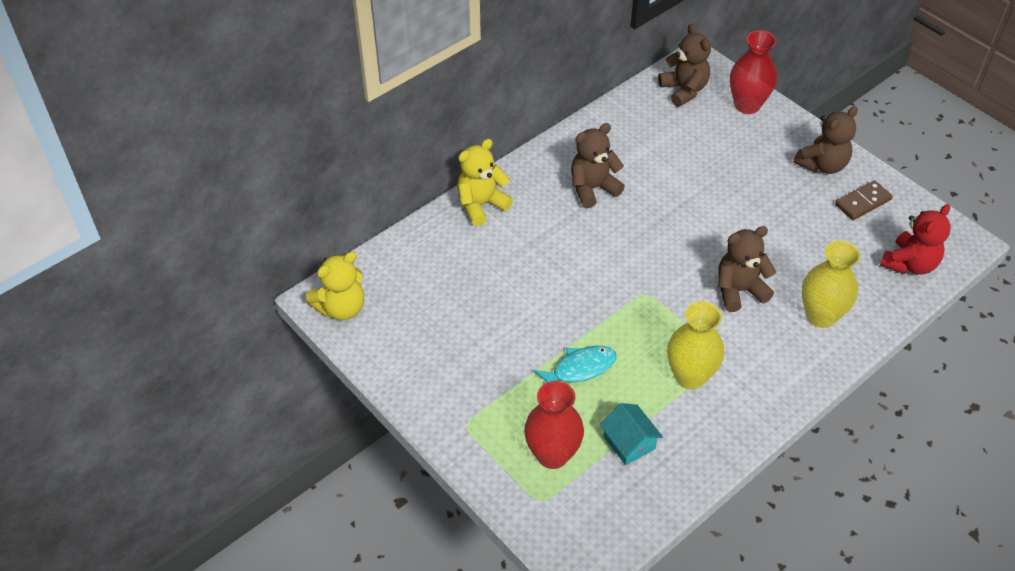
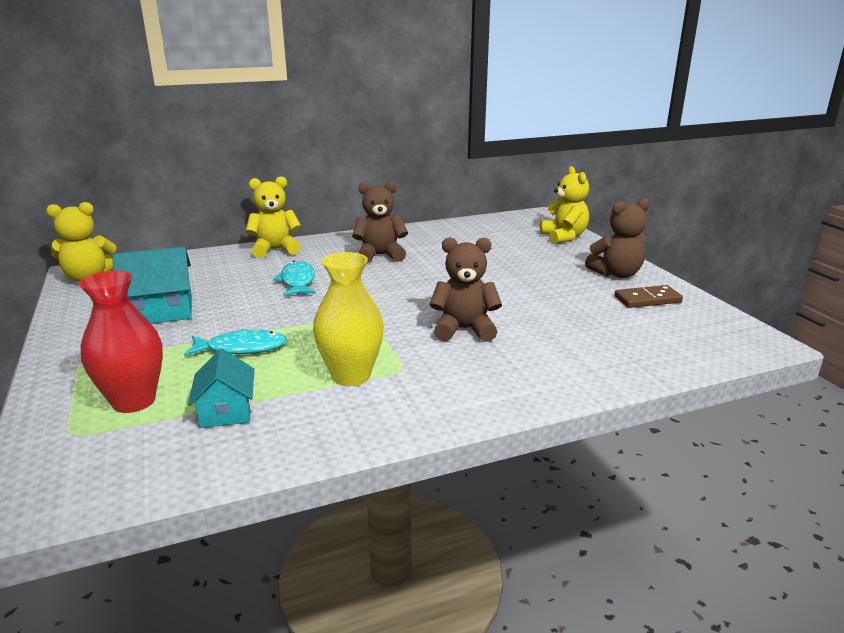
camera: 20 degrees right, 25 degrees down
brown teddy bear [658,24,711,107] -> none
red vase [730,30,777,114] -> yellow teddy bear [540,166,589,244]
yellow vase [802,240,860,328] -> none
red teddy bear [880,204,951,275] -> none
none -> turquoise house [112,247,192,324]
none -> turquoise fish [273,261,315,296]

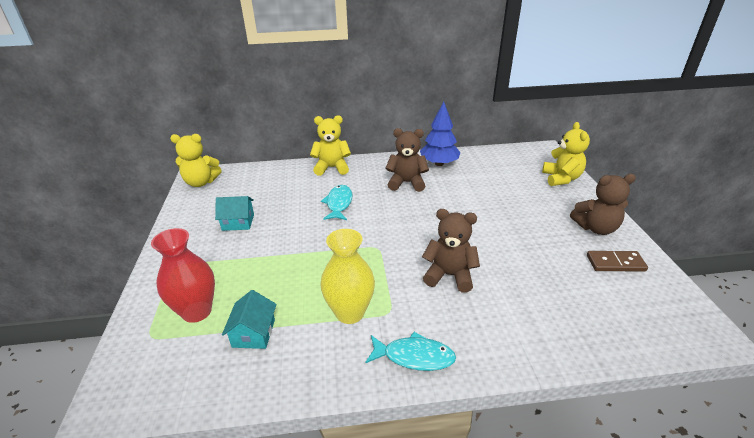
camera: 15 degrees right, 10 degrees up
turquoise house [112,247,192,324] -> turquoise house [215,196,254,231], size x0.66
turquoise fish [184,329,287,356] -> turquoise fish moved to [365,332,456,371]
none -> blue tree [420,102,461,166]

